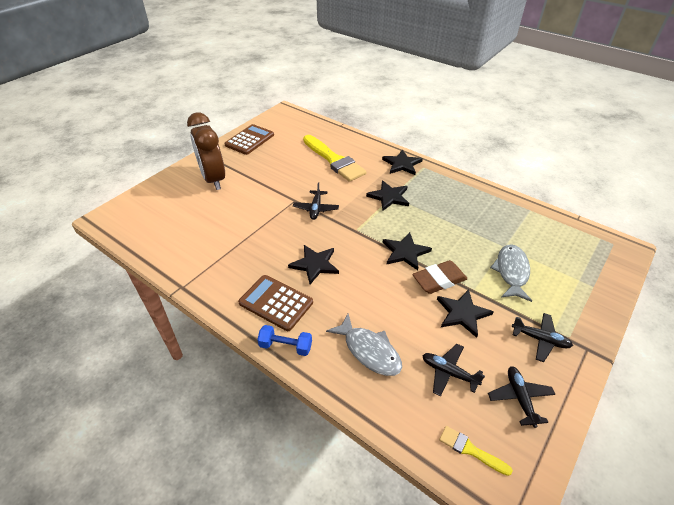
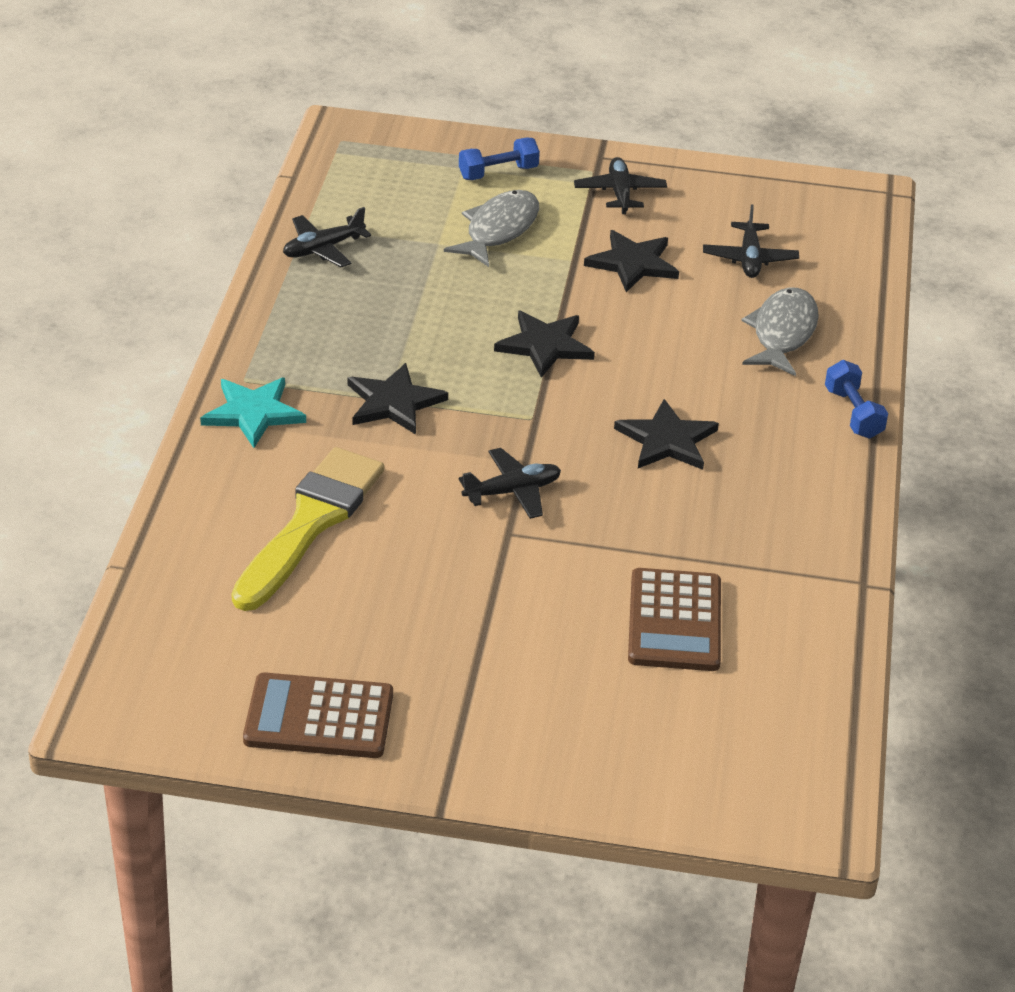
camera: 120 degrees left, 5 degrees down
brown clock [187,112,225,190] -> none
brown calculator [238,275,313,331] -> brown calculator moved to [628,568,721,671]
black star [382,150,423,175] -> turquoise star [200,378,306,448]
brown eraser [412,260,468,294] -> none
yellow brush [439,426,513,476] -> none
black plane [488,366,555,428] -> black plane moved to [283,207,371,267]
grey fish [490,245,532,302] -> grey fish turned 135 degrees clockwise [444,190,539,267]
none -> blue dumbbell [459,138,540,180]

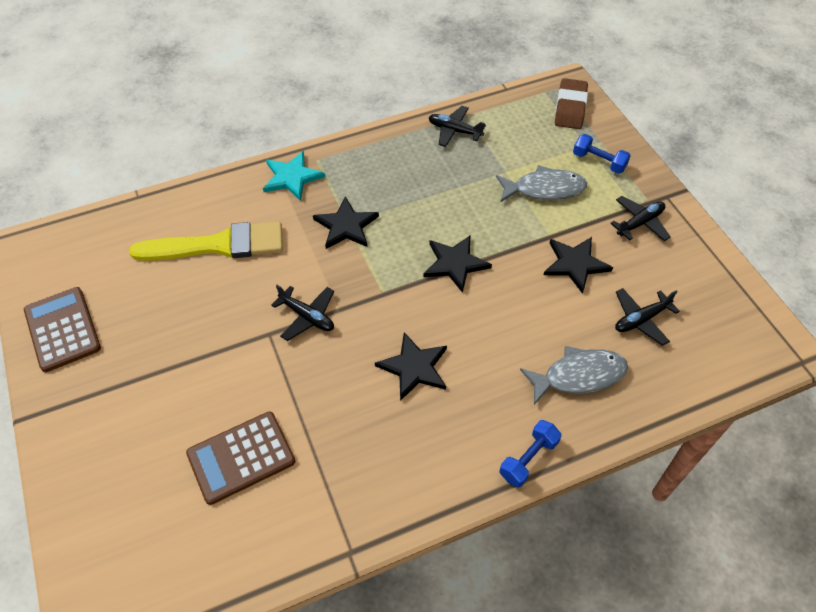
camera: 60 degrees right, 15 degrees up
none -> brown eraser [555,78,588,129]

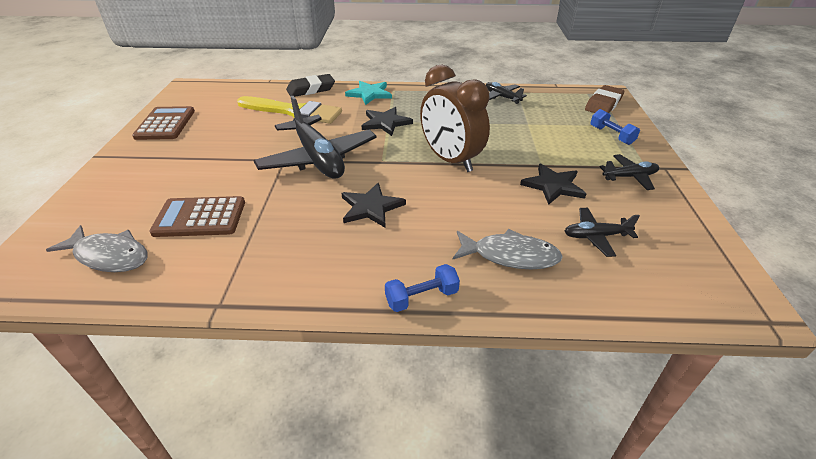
camera: 25 degrees right, 15 degrees down
black plane [271,285,334,341] -> black plane [253,96,377,179], size x2.07
black star [424,236,492,293] -> brown clock [420,64,490,172]
grey fish [496,165,587,202] -> grey fish moved to [46,225,148,272]
none -> black eraser [286,74,335,97]

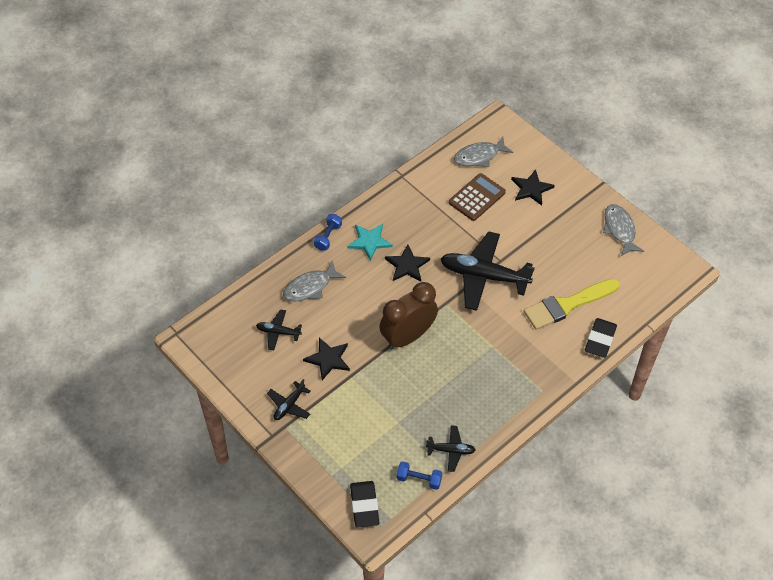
camera: 135 degrees right, 15 degrees up
brown calculator [132,106,195,140] -> grey fish [603,204,644,256]
turquoise star [345,81,392,105] -> turquoise star moved to [347,224,393,261]
black star [362,107,413,136] -> black star moved to [511,170,555,206]
brown clock [420,64,490,172] -> brown clock turned 45 degrees counterclockwise [379,282,438,349]
black plane [564,208,640,257] -> black plane turned 120 degrees counterclockwise [256,309,302,350]
brown eraser [585,85,625,113] -> black eraser [350,481,380,528]
blue dumbbell [590,109,640,145] -> blue dumbbell moved to [397,461,442,490]

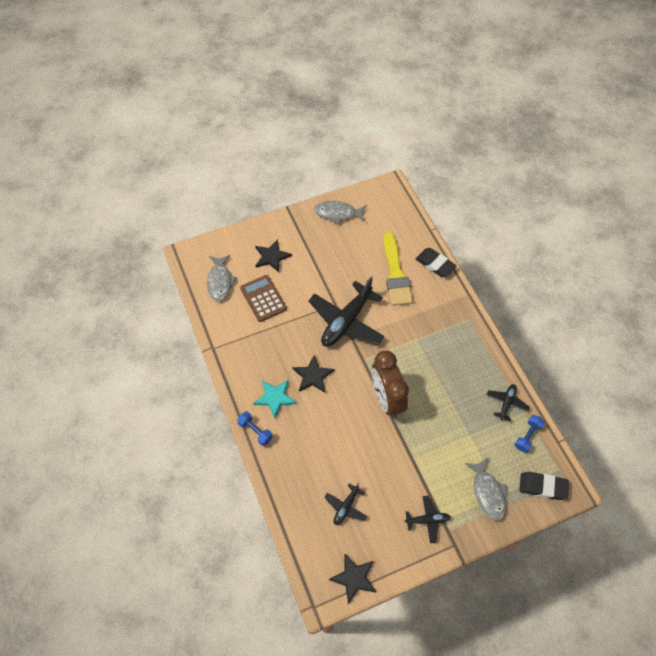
camera: 70 degrees left, 5 degrees up
black plane [267,379,311,420] -> black plane turned 60 degrees counterclockwise [405,496,450,543]
grey fish [283,260,346,302] -> grey fish moved to [465,457,507,521]
black star [303,338,350,380] -> black star moved to [329,554,376,604]

